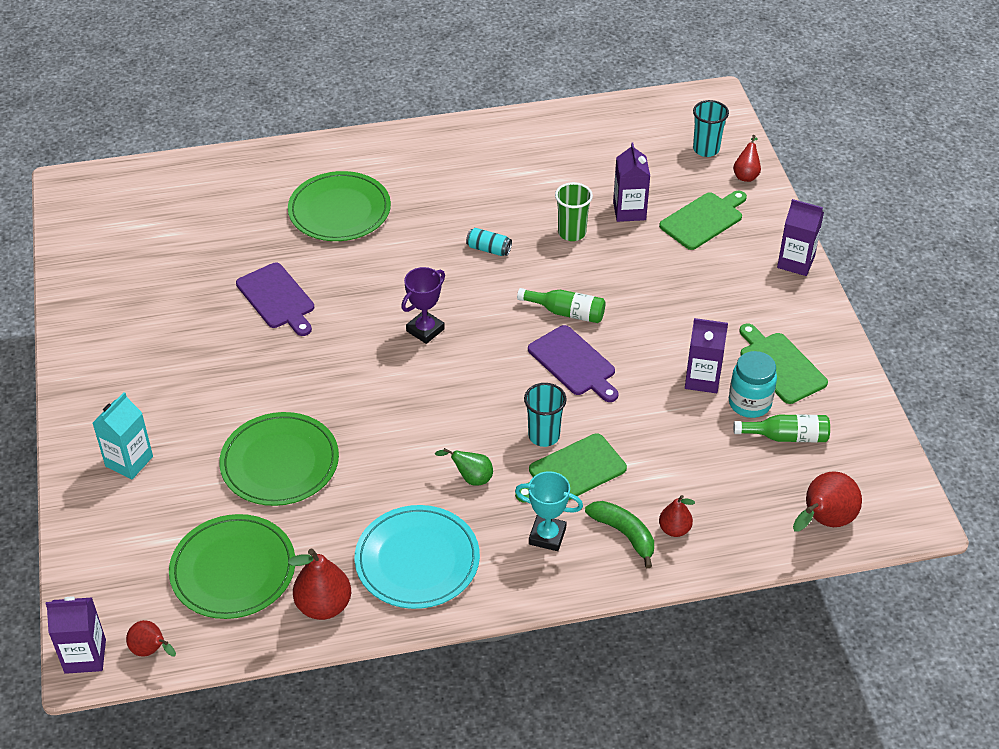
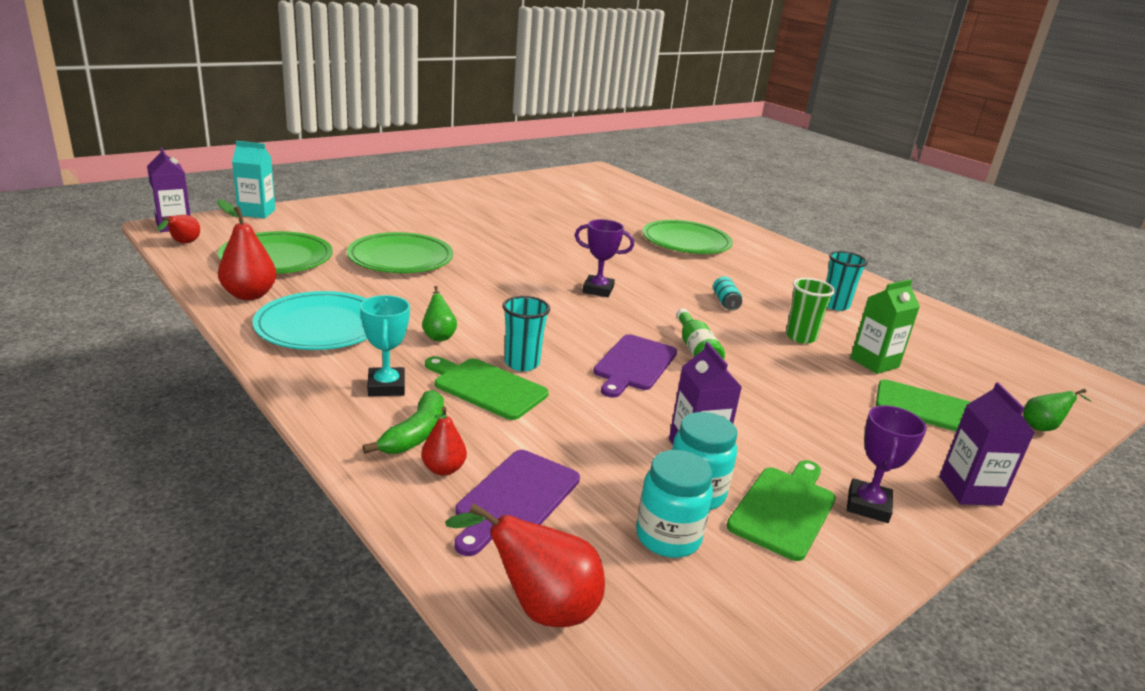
camera: 60 degrees right, 20 degrees down
turquoise carton [93,392,153,479] -> turquoise carton moved to [232,141,275,218]
purple cutting board [236,263,314,336] -> purple cutting board moved to [454,450,580,556]
purple carton [613,143,650,222] -> green carton [850,279,920,374]
turquoise cup [693,100,729,157] -> turquoise cup moved to [826,251,868,311]
red pear [733,135,761,182] -> green pear [1023,389,1091,431]
green bottle [733,415,830,442] -> turquoise jar [636,450,713,558]
none -> purple trophy [847,405,927,523]

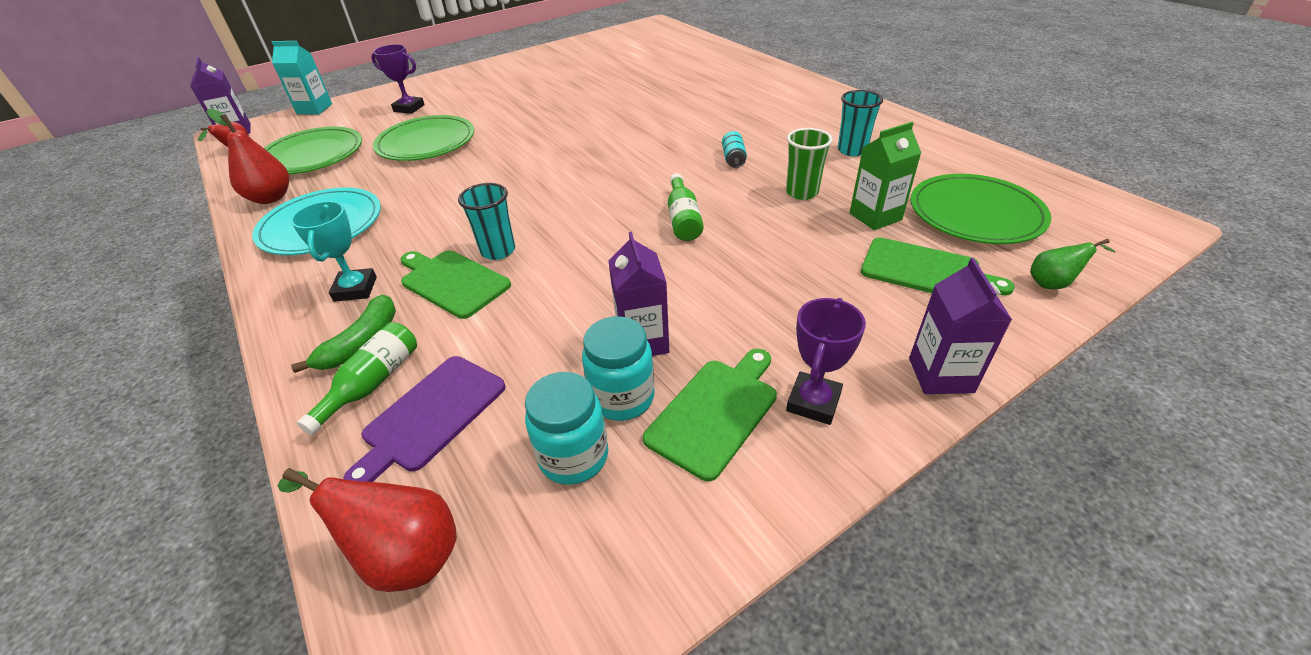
camera: 10 degrees right, 15 degrees up
red pear [421,407,467,476] -> green bottle [297,322,417,435]
green pear [422,286,457,341] -> none
purple trophy [575,219,634,297] -> purple trophy moved to [371,44,425,114]
purple cutting board [593,334,677,398] -> none
green plate [642,220,733,254] -> green plate moved to [910,174,1051,244]

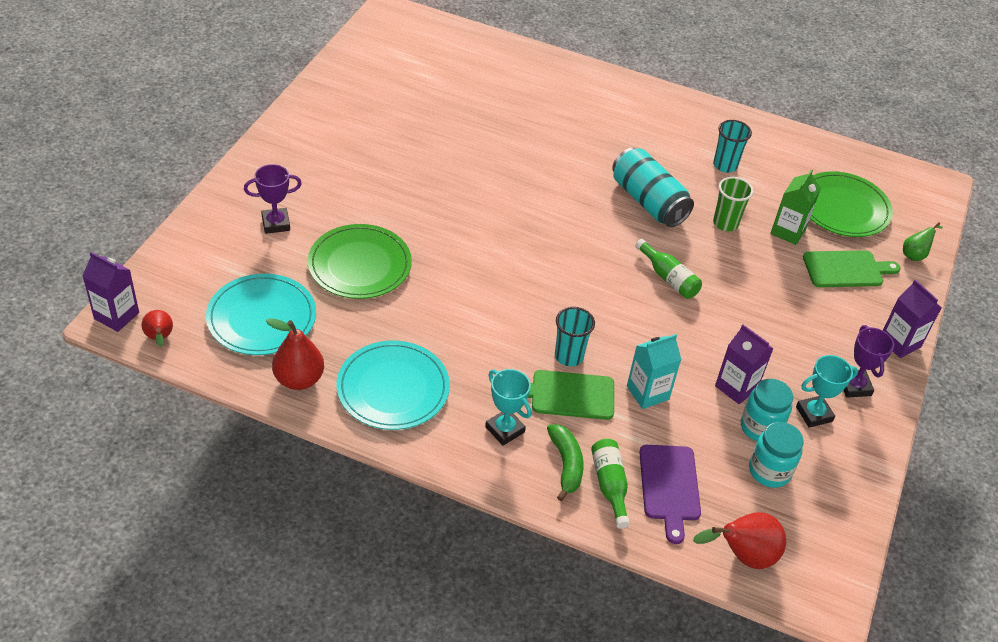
camera: 40 degrees left, 5 degrees up
green plate [264,127,362,174] -> turquoise plate [206,274,316,355]
turquoise carton [271,41,332,114] -> turquoise carton moved to [627,334,682,409]
green cutting board [643,349,777,481] -> turquoise trophy [796,355,858,428]
turquoise can [722,131,747,168] -> turquoise can [612,148,694,227], size x2.24

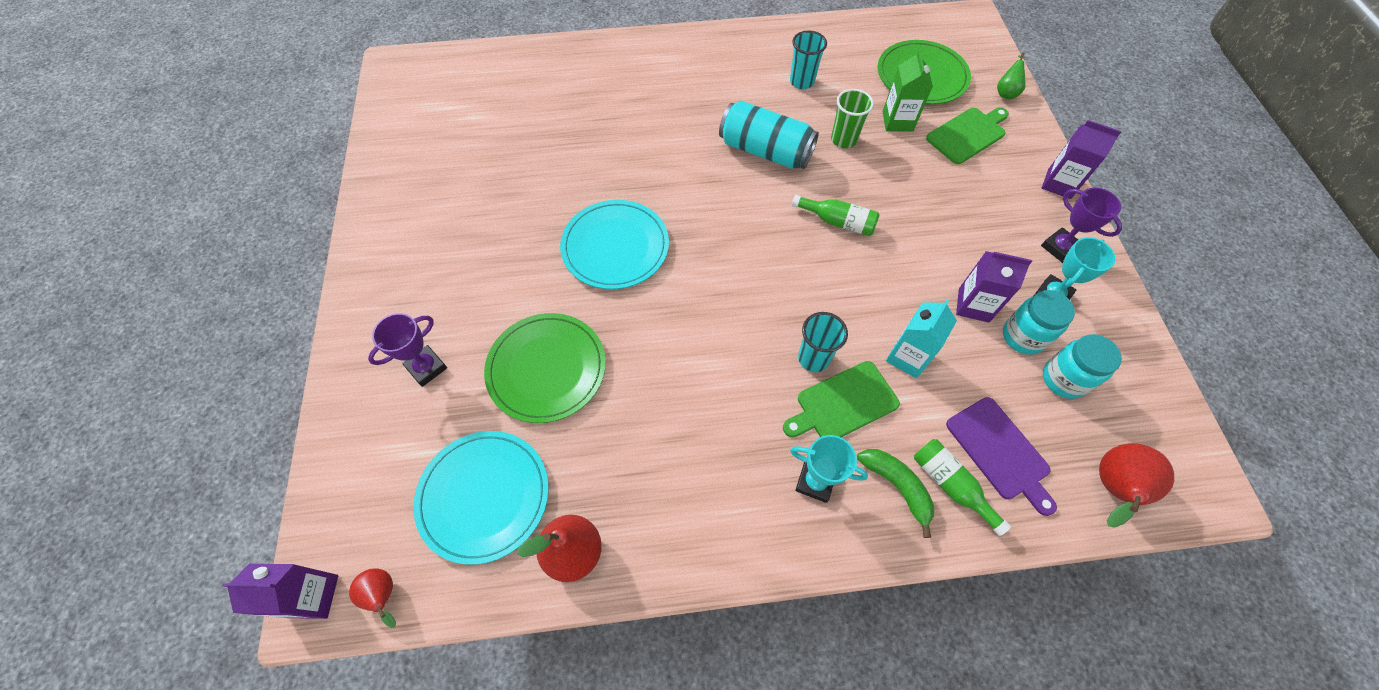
camera: 25 degrees left, 15 degrees up
turquoise plate [336,341,450,430] -> turquoise plate moved to [560,200,669,289]

